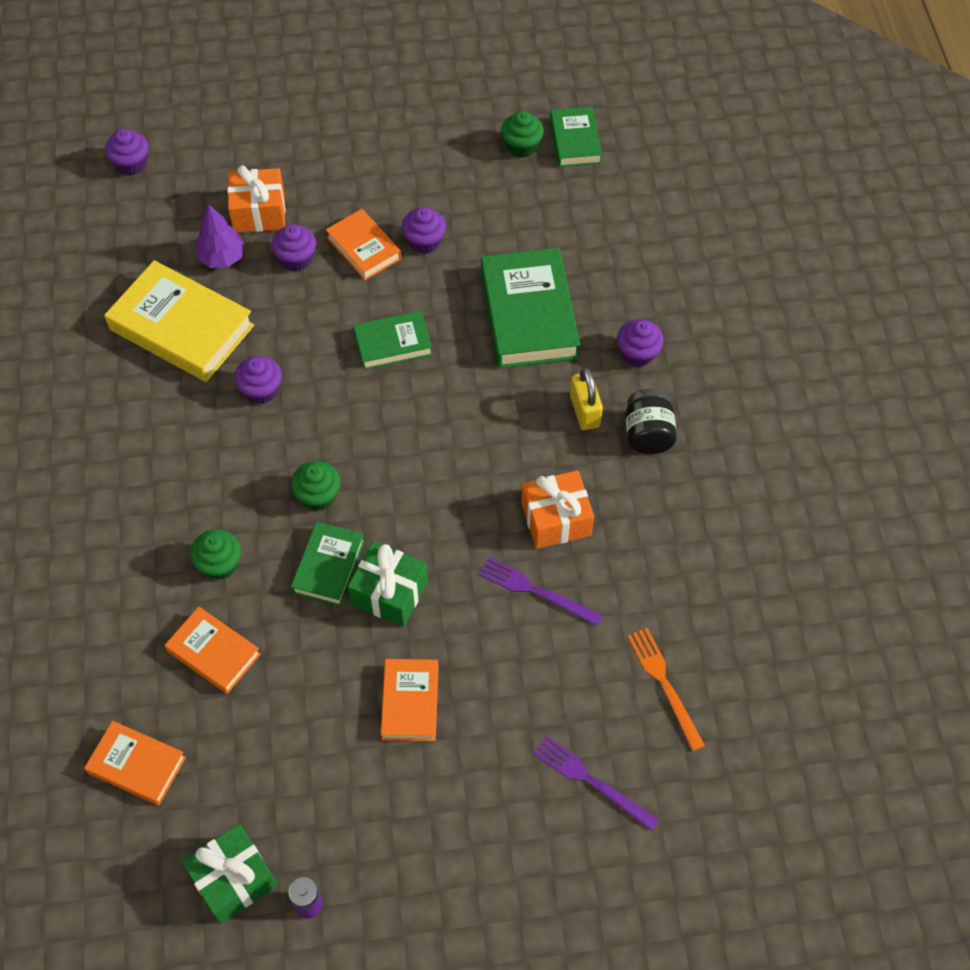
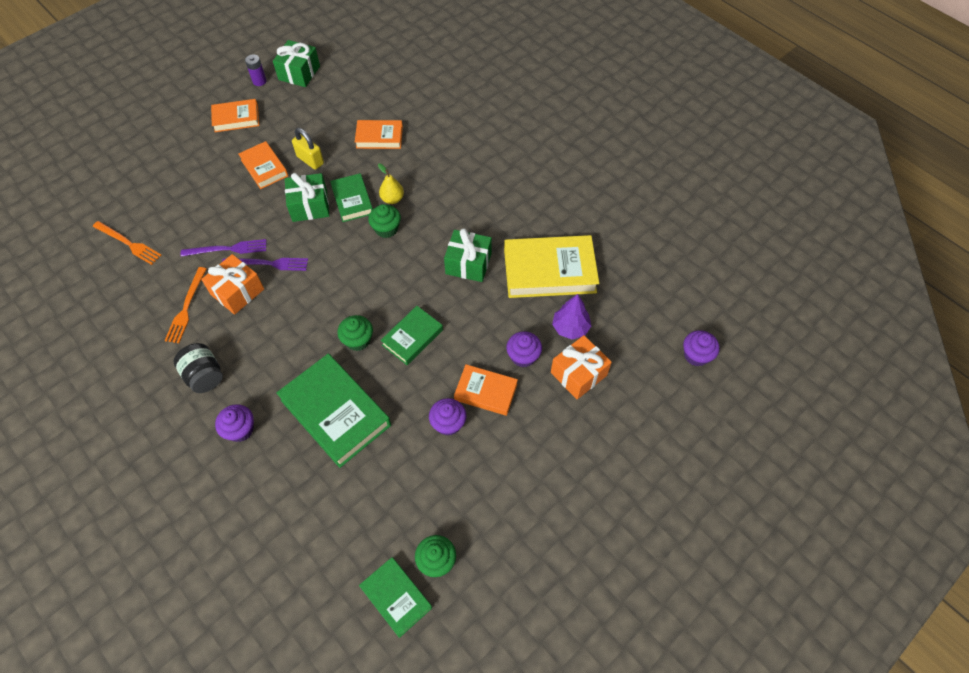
camera: 145 degrees right, 0 degrees up
orange book [84,721,186,805] -> orange book moved to [211,99,259,132]
green cupcake [190,529,241,580] -> green cupcake moved to [338,315,373,351]
purple cupcake [234,356,282,404] -> green gift [444,228,492,282]
purple fork [533,736,659,831] -> purple fork moved to [222,258,308,271]
yellow padlock [570,367,603,430] -> yellow padlock moved to [292,128,324,170]
none -> orange fork [165,267,206,343]
none -> yellow pear [378,163,404,204]

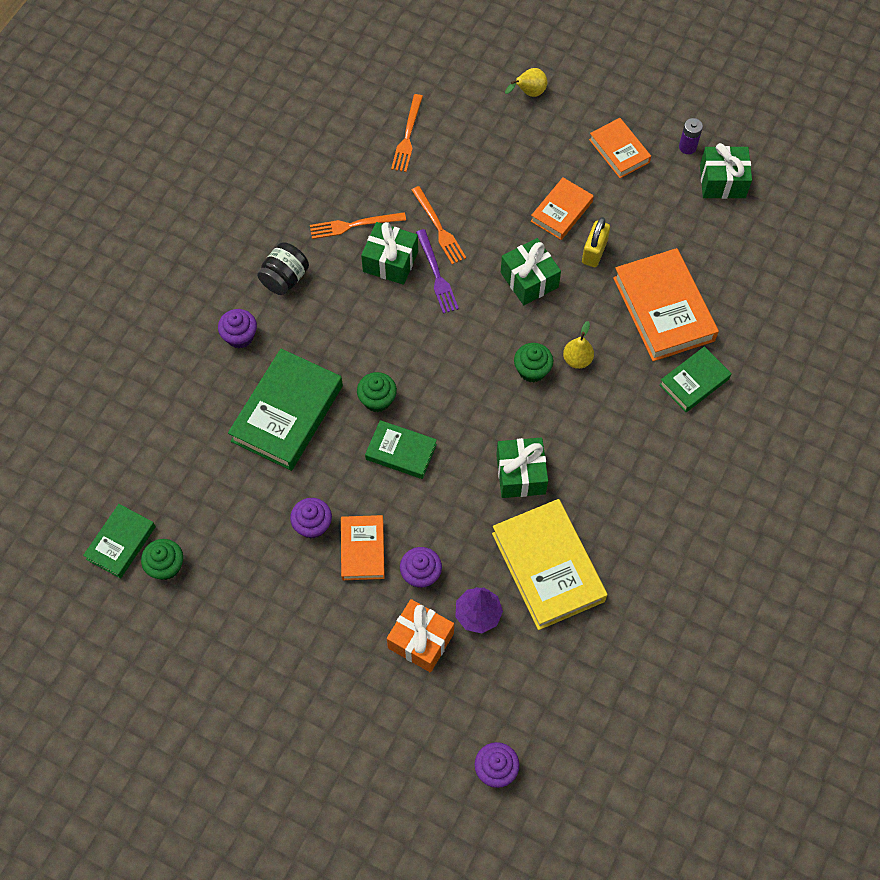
camera: 70 degrees right, 5 degrees up
purple fork [181,239,266,257] -> orange fork [411,186,466,264]
orange gift [201,254,264,315] -> green gift [361,222,418,285]
green book [330,173,373,222] -> green book moved to [659,346,732,412]
orange book [355,120,403,149] -> orange book [613,248,719,361], size x1.75
none -> yellow pear [505,68,547,97]

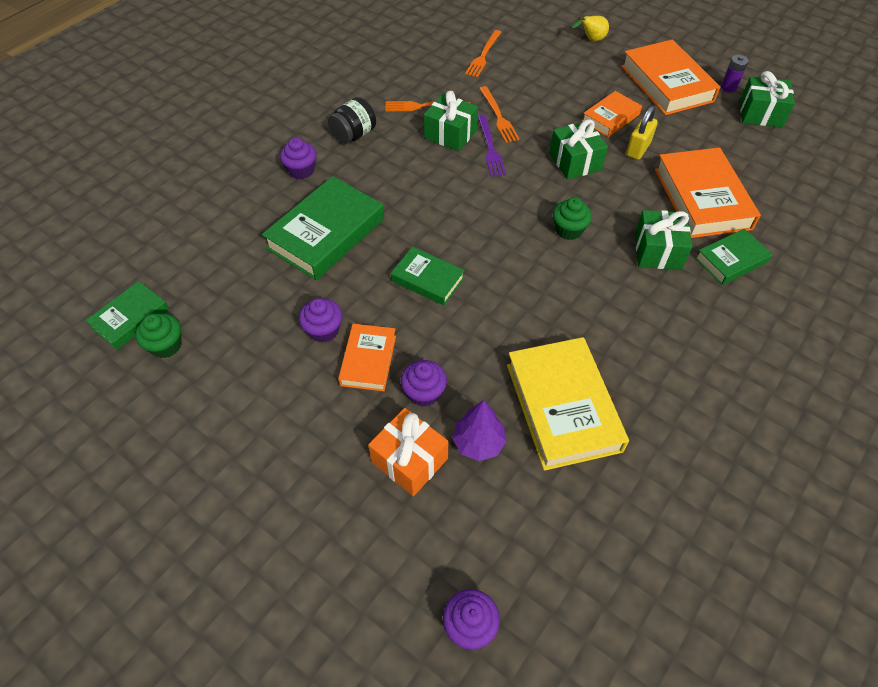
camera: 10 degrees right, 10 degrees down
green cupcake [357,372,397,412] -> none
green gift [496,437,548,498] -> green gift moved to [635,210,692,270]
yellow pear [563,321,594,369] -> none
orange book [589,118,651,178] -> orange book [621,39,720,115], size x1.75

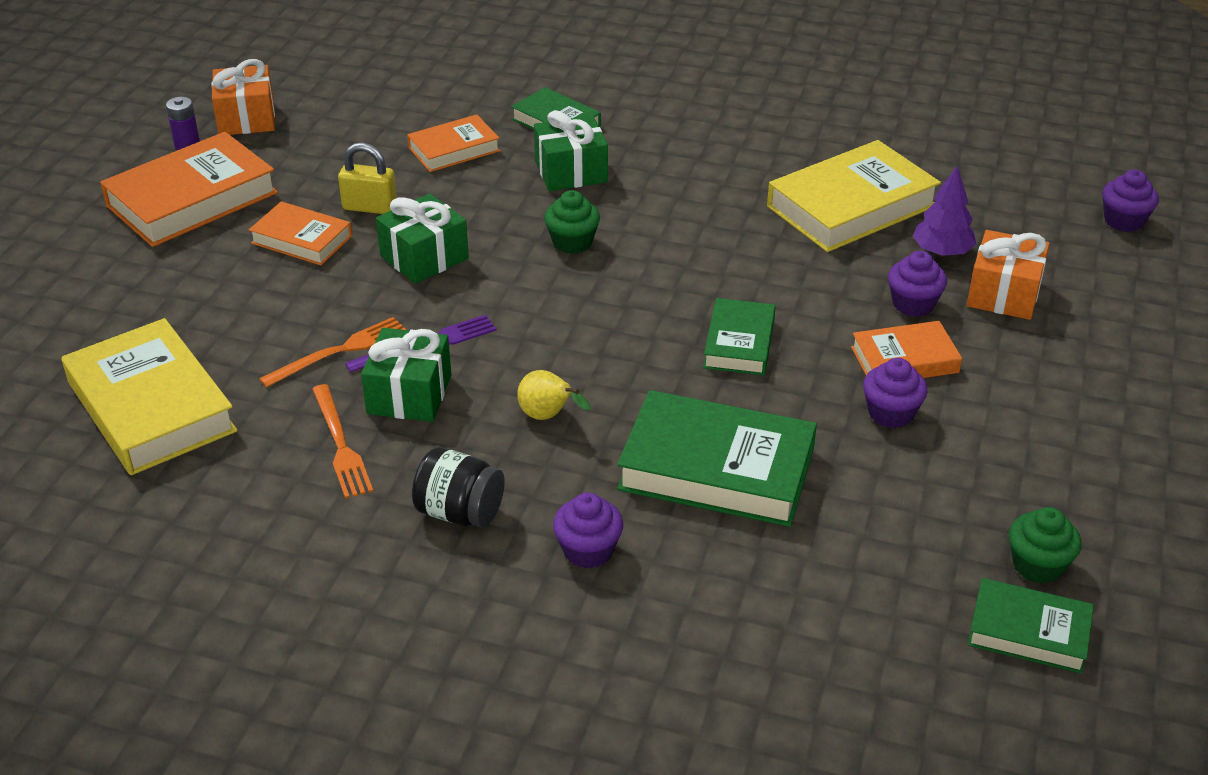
camera: 110 degrees left, 15 degrees down
orange fork [465,30,501,77] -> yellow book [62,318,238,475]
yellow pear [572,16,609,41] -> yellow pear moved to [517,370,591,420]
orange book [655,147,761,238] -> orange book [407,114,500,172], size x0.57
green gift [740,71,795,127] -> orange gift [211,59,275,135]

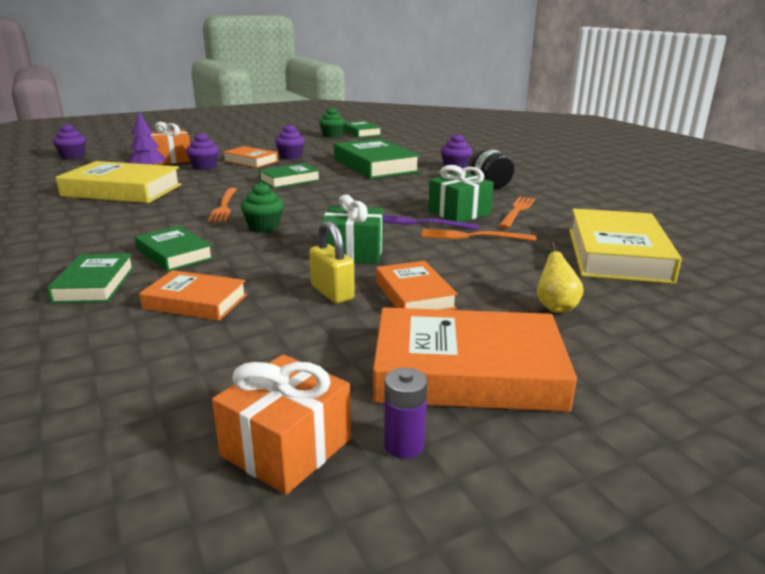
camera: 135 degrees left, 15 degrees down
yellow pear [517,370,591,420] -> yellow pear moved to [537,242,584,313]
green gift [534,110,608,191] -> green book [135,226,213,271]
none -> orange fork [208,188,237,222]

